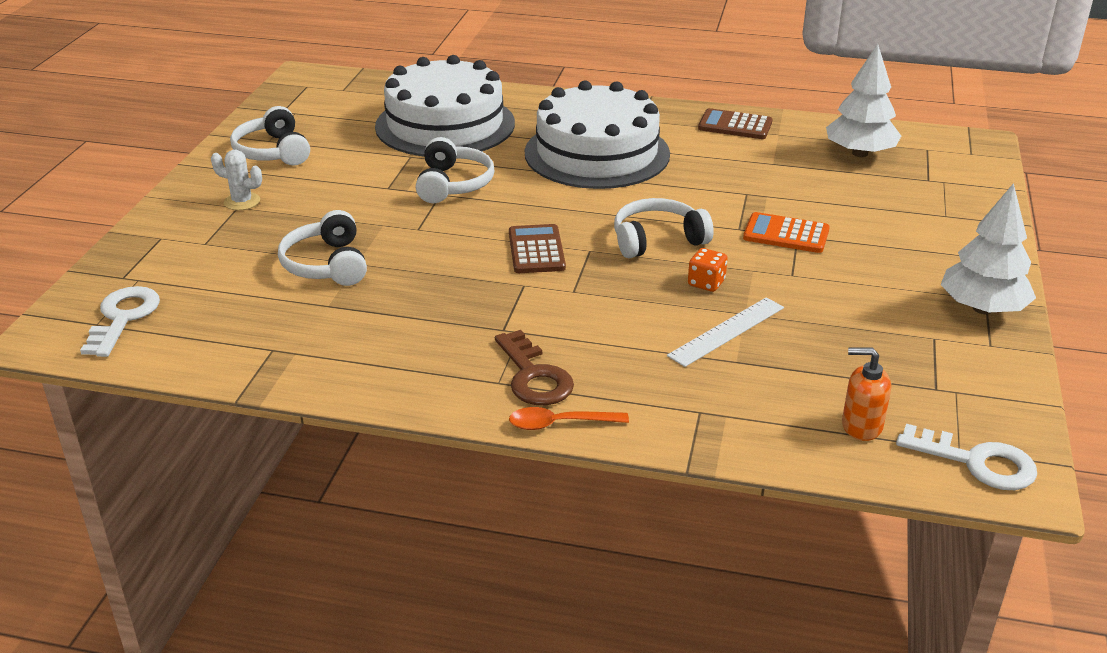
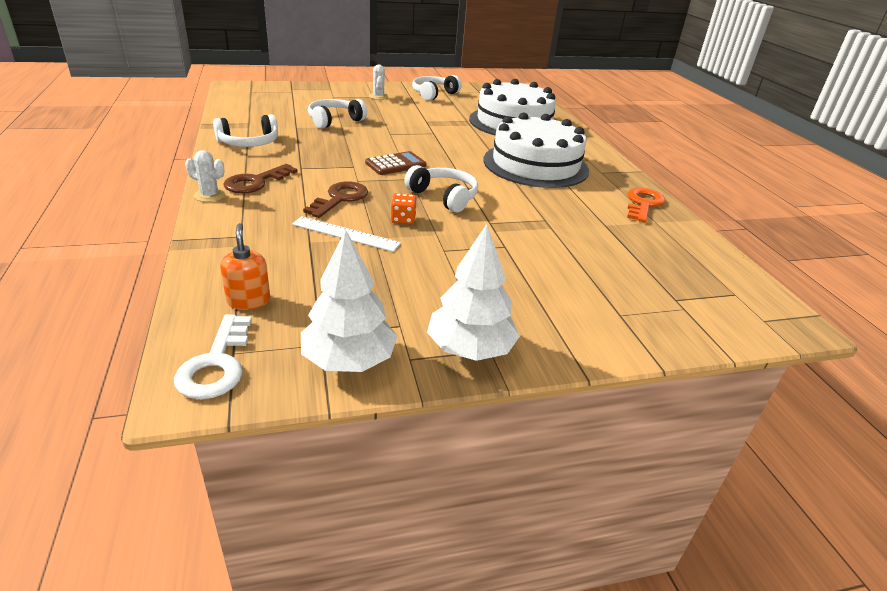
camera: 60 degrees right, 0 degrees up
white key [80,286,160,357] -> none
white headphones [416,137,494,203] -> white headphones moved to [213,114,278,147]
orange spoon [509,407,629,430] -> white cactus [185,150,225,202]
brown calculator [698,108,772,139] -> orange key [627,188,665,222]
orange calculator [743,212,830,253] -> none
white tree [826,44,901,157] -> white tree moved to [301,230,398,372]
none -> brown key [303,181,368,218]

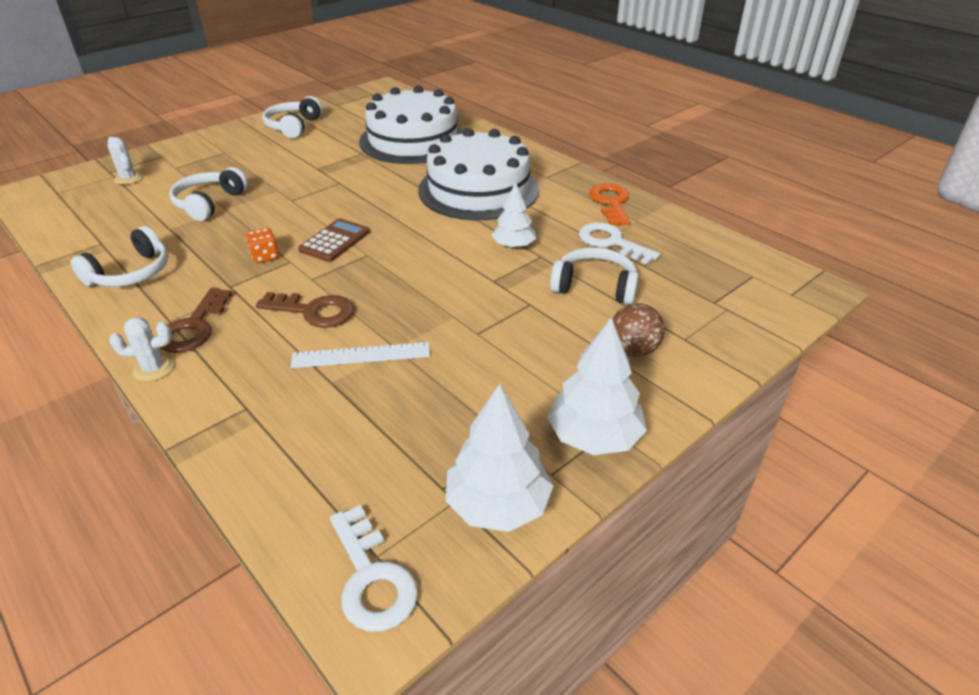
camera: 25 degrees left, 5 degrees up
orange soap dispenser [220,223,270,310] -> none
brown key [303,181,368,218] -> brown key turned 105 degrees clockwise [256,292,354,328]
white cactus [369,65,388,100] -> white cactus moved to [107,137,143,185]
orange dice [391,193,417,224] -> orange dice moved to [246,228,279,263]
white headphones [404,165,478,213] -> white headphones moved to [550,247,639,304]
none -> white tree [491,182,536,249]
none -> white key [579,222,660,265]
none -> brown ball [612,303,665,357]

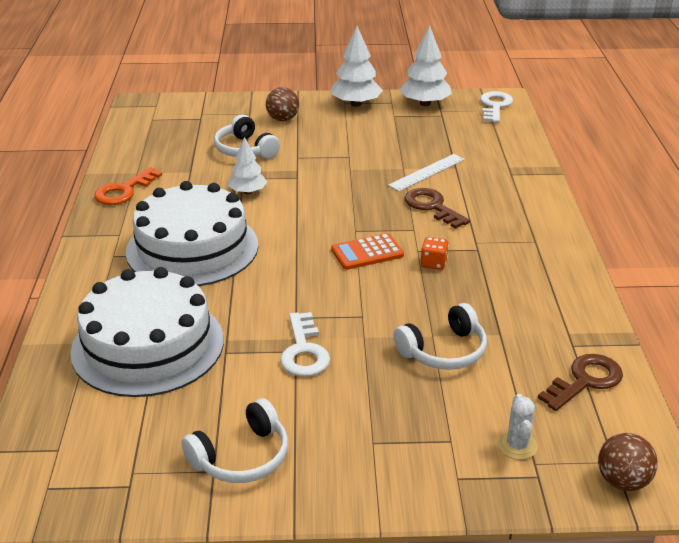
camera: 140 degrees left, 5 degrees down
white headphones [71,226,168,287] -> none
white cactus [109,317,174,382] -> none
brown key [157,288,232,353] -> brown key moved to [538,354,623,411]
white ruler [291,342,430,368] -> white ruler turned 75 degrees counterclockwise [388,154,465,191]
brown calculator [298,218,370,262] -> orange calculator [331,233,404,270]
white key [579,222,660,265] -> white key moved to [280,312,330,377]
none -> brown ball [598,433,658,491]

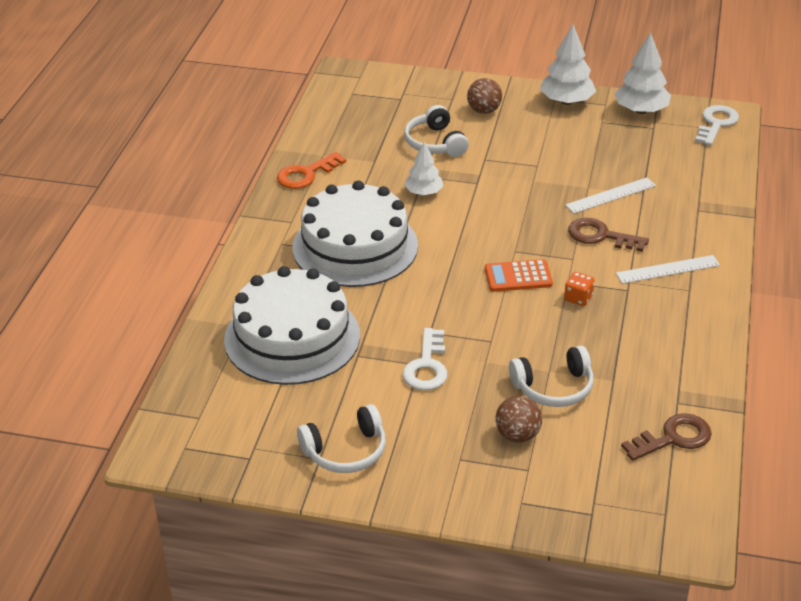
camera: 15 degrees right, 5 degrees up
brown key [404,188,470,229] -> brown key turned 45 degrees counterclockwise [568,218,649,252]
white cactus [498,394,538,460] -> none
brown ball [598,433,658,491] -> brown ball moved to [495,396,542,443]
none -> white ruler [616,255,720,284]

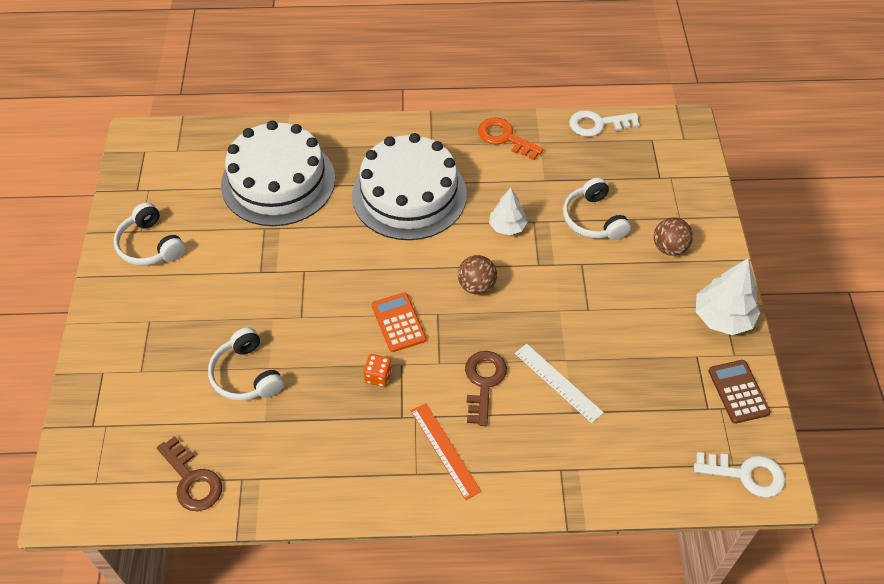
camera: 75 degrees right, 15 degrees up
white key [402,328,448,391] -> white key moved to [569,110,640,137]
white headphones [404,105,469,157] -> white headphones turned 75 degrees counterclockwise [563,177,631,240]
brown ball [495,396,542,443] -> brown ball moved to [458,255,497,294]
white tree [614,32,671,114] -> brown calculator [708,360,771,424]
white ruler [616,255,720,284] -> orange ruler [411,403,481,500]

